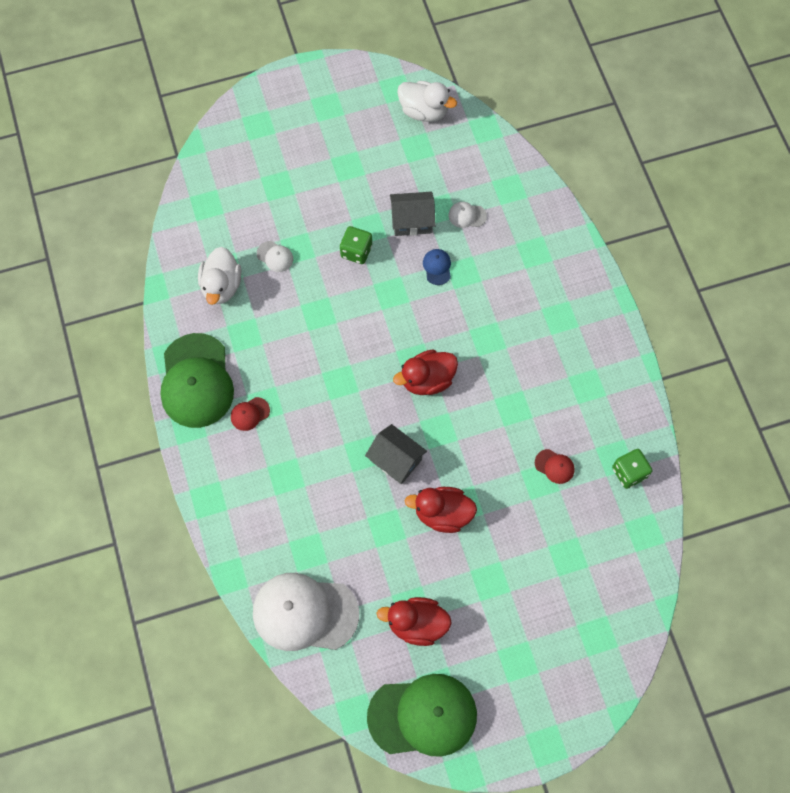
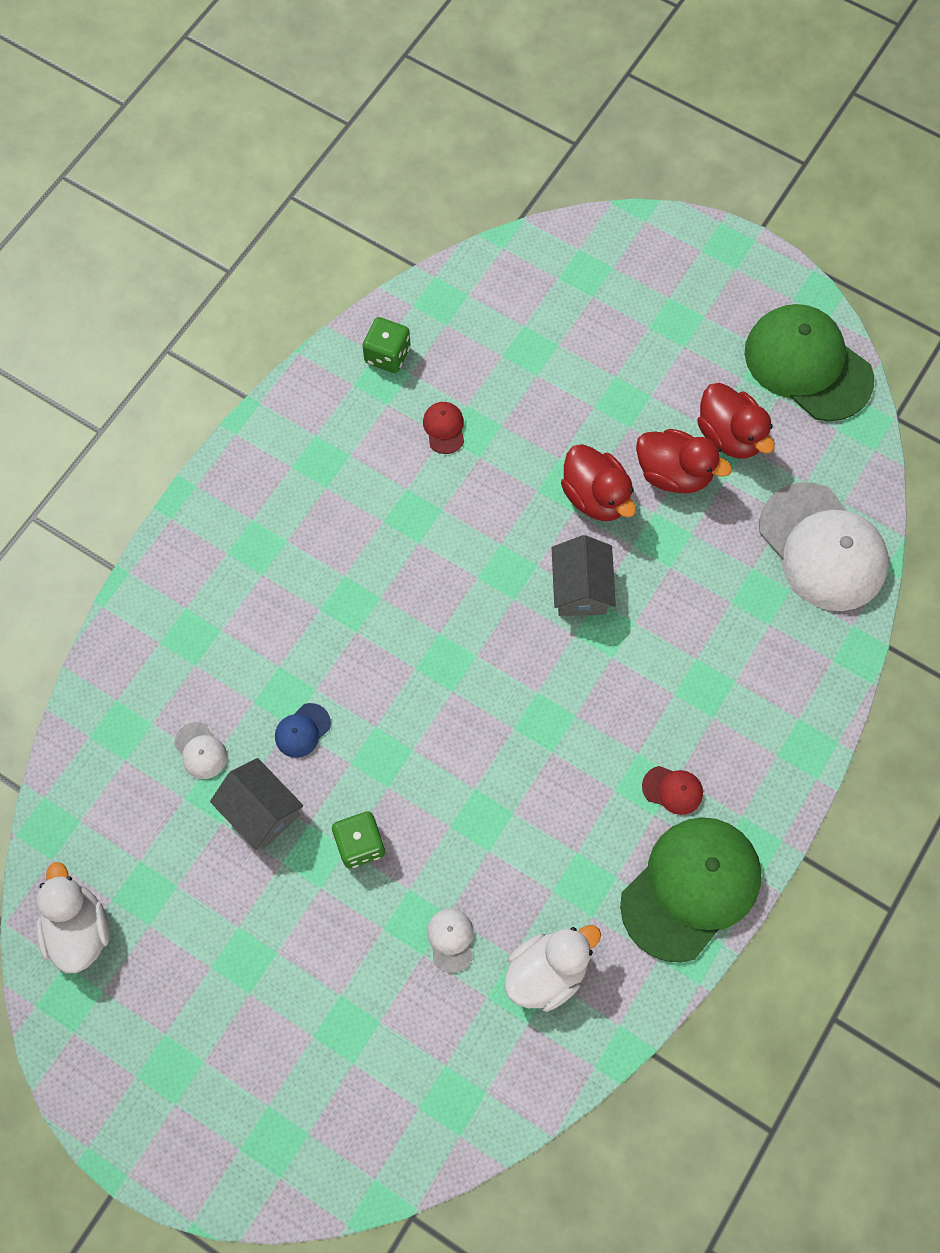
camera: 130 degrees left, 0 degrees up
red duck [393,349,458,395] -> red duck moved to [636,429,732,494]

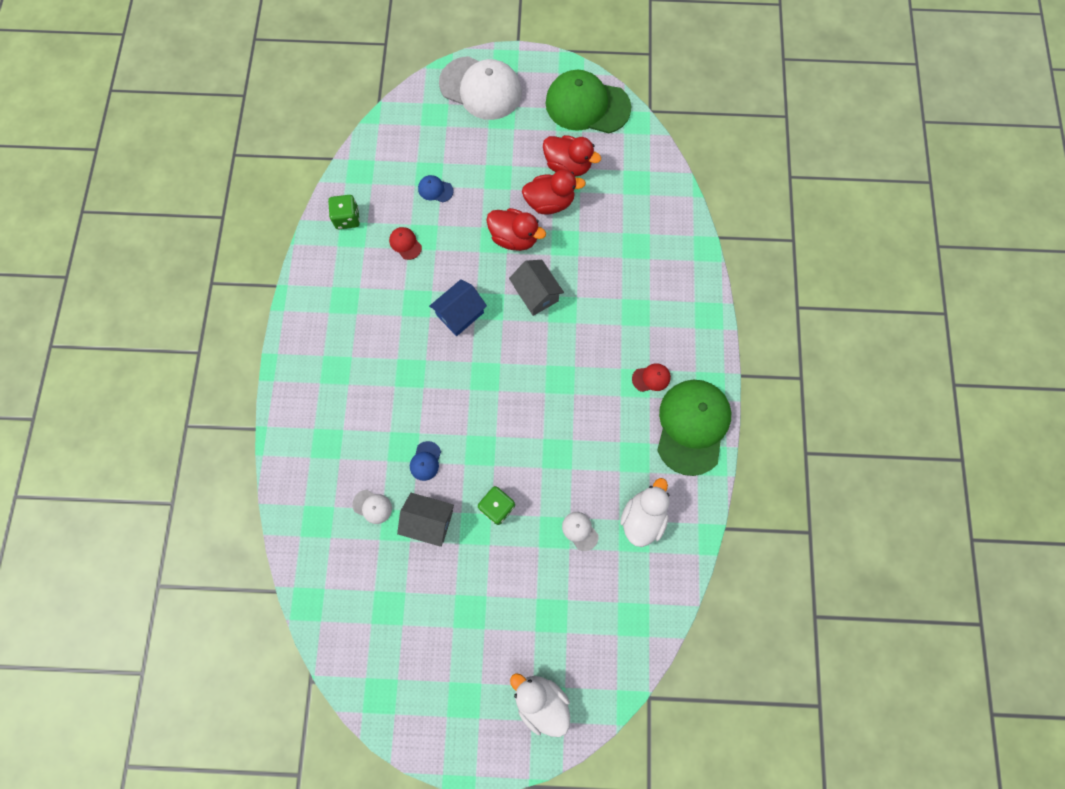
camera: 30 degrees left, 5 degrees up
white duck [36,862,110,973] -> white duck moved to [510,673,570,737]
white cap [759,482,889,611] -> white cap moved to [439,56,522,120]
none -> blue cap [418,175,453,203]
none -> blue house [429,279,487,336]

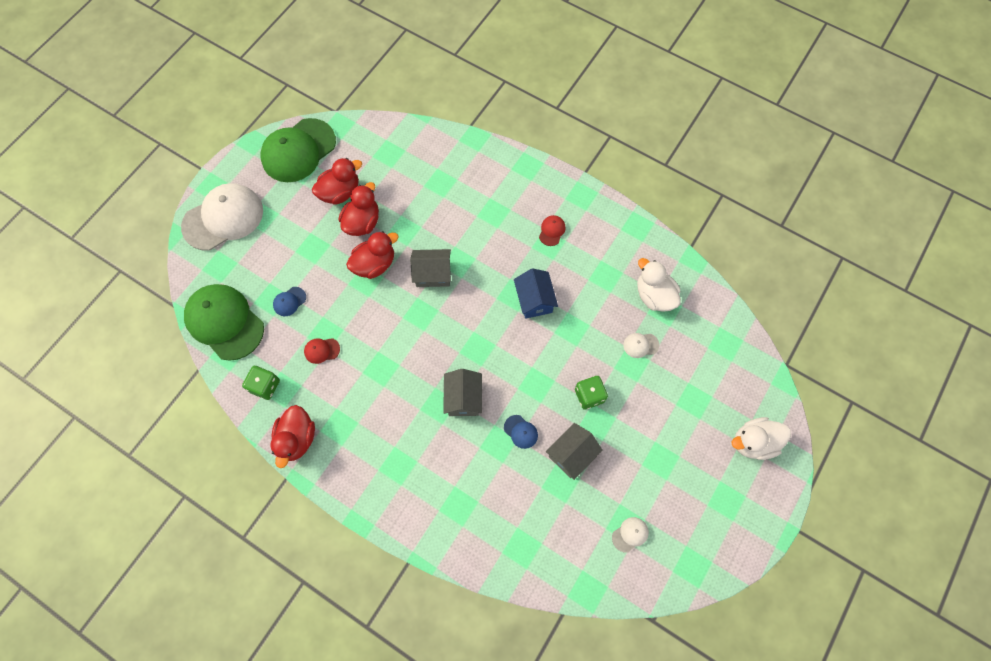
camera: 60 degrees left, 5 degrees down
white cap [352,490,392,524] -> white cap moved to [612,517,649,553]
blue house [429,279,487,336] -> blue house moved to [514,268,558,319]
green cap [657,380,731,476] -> green cap moved to [184,284,264,361]
none -> red duck [270,405,315,468]
none -> grey house [443,369,482,416]

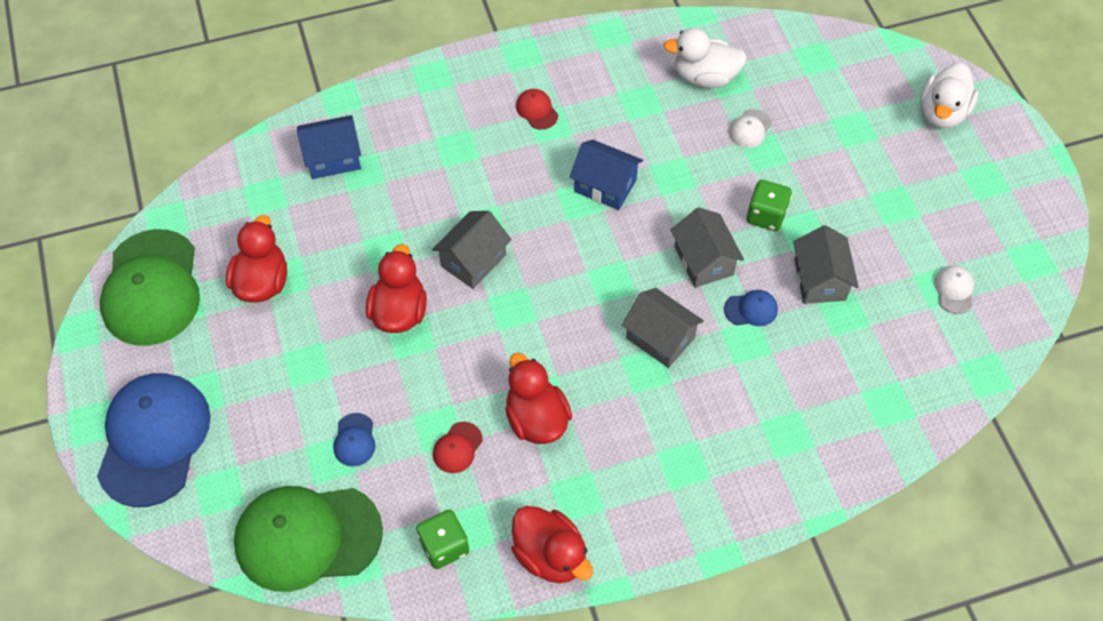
camera: 50 degrees left, 10 degrees down
white cap [181,183,263,251] -> blue cap [97,373,211,507]
red duck [339,182,379,236] -> red duck moved to [505,353,572,444]
none -> blue house [297,115,361,179]
none -> grey house [671,207,744,288]

